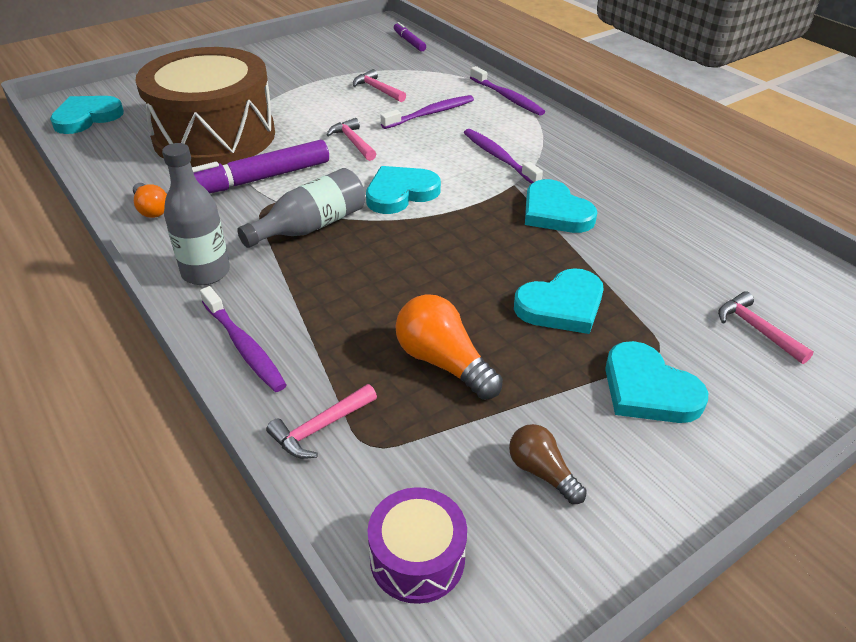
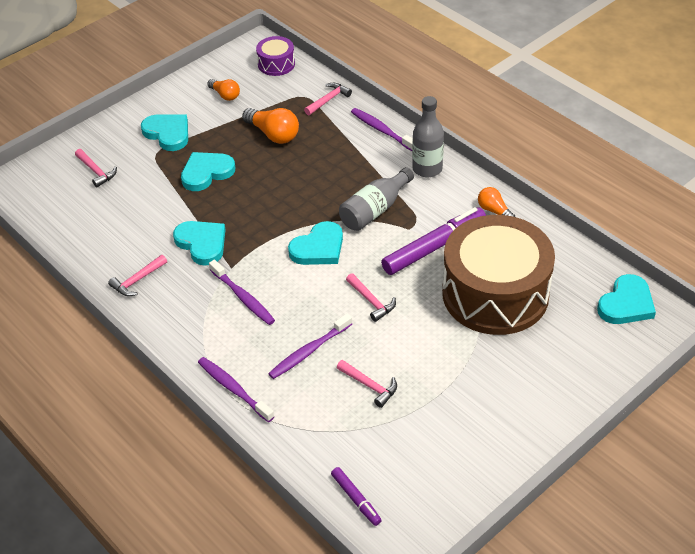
camera: 175 degrees right, 5 degrees up
brown light bulb [509,424,587,504] -> orange light bulb [207,79,240,101]
none -> pink hammer [108,255,167,296]

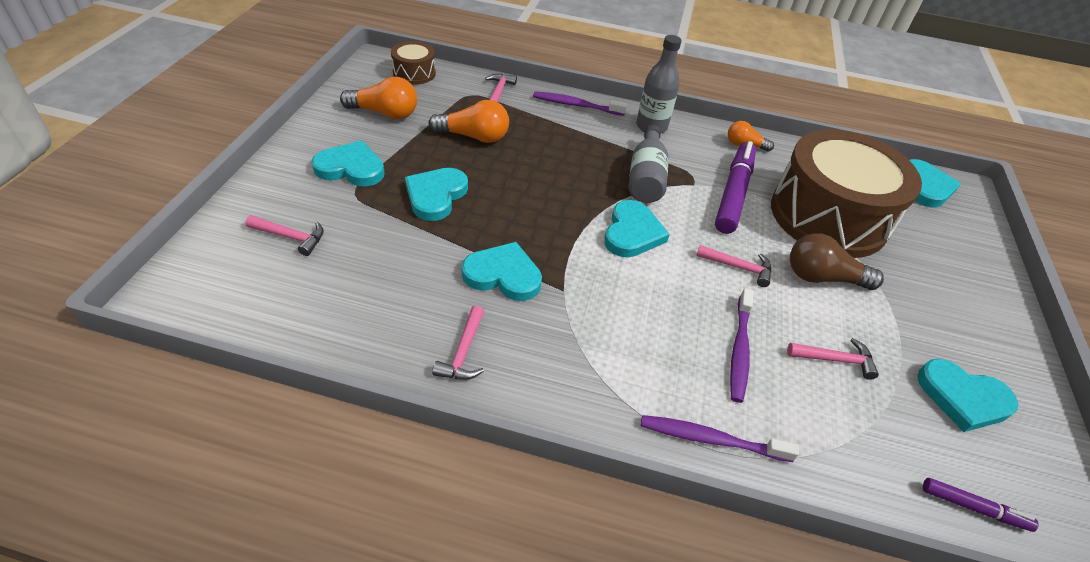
camera: 40 degrees left, 0 degrees up
orange light bulb [207,79,240,101] -> orange light bulb [340,77,417,119], size x1.61
purple toothbrush [209,260,275,325] -> none
purple drum [256,36,295,76] -> brown drum [391,41,436,85]
none -> brown light bulb [790,233,884,290]
none -> turquoise heart [917,359,1019,432]

